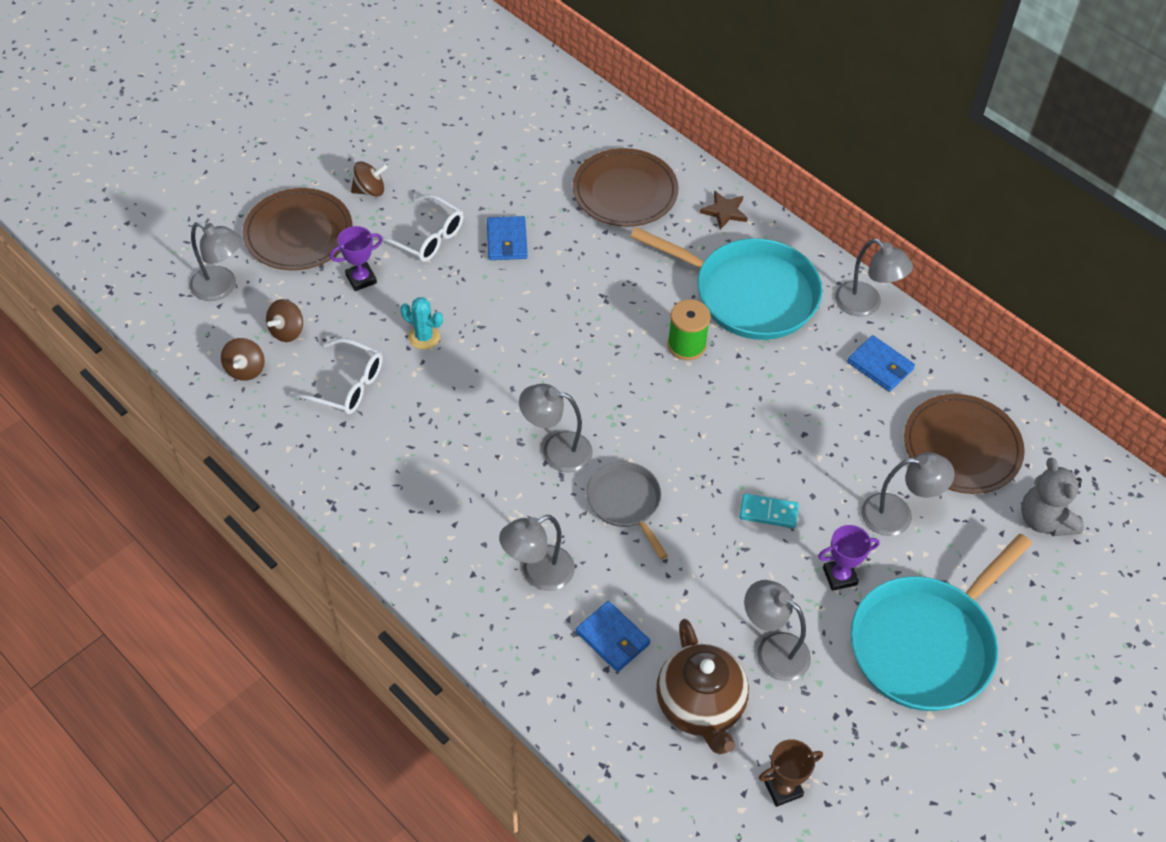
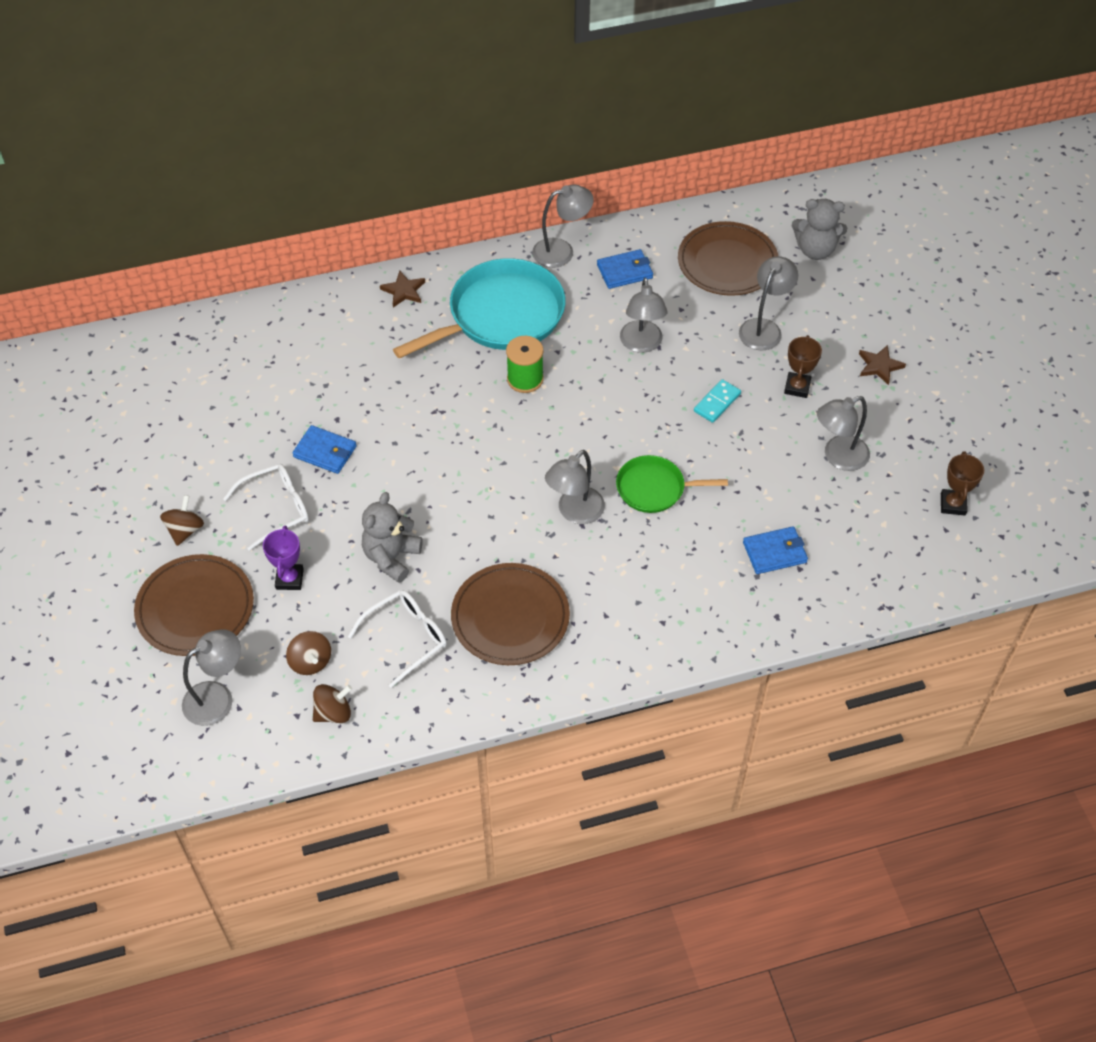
camera: 60 degrees left, 0 degrees up
brown spinning top [221,338,265,381] -> brown spinning top turned 60 degrees counterclockwise [313,684,352,723]
turquoise cactus [400,297,443,350] -> grey teddy bear [362,492,423,583]
grey lamp [499,515,575,591] -> grey lamp moved to [620,278,667,353]
brown plate [573,148,679,227] -> brown plate moved to [451,563,570,665]
grey pan [586,462,668,559] -> green pan [616,455,728,513]
brown teapot [656,619,749,754] -> none
purple trophy [818,525,880,591] -> brown trophy [784,335,822,398]
turquoise pan [850,534,1032,711] -> brown star [859,345,906,385]

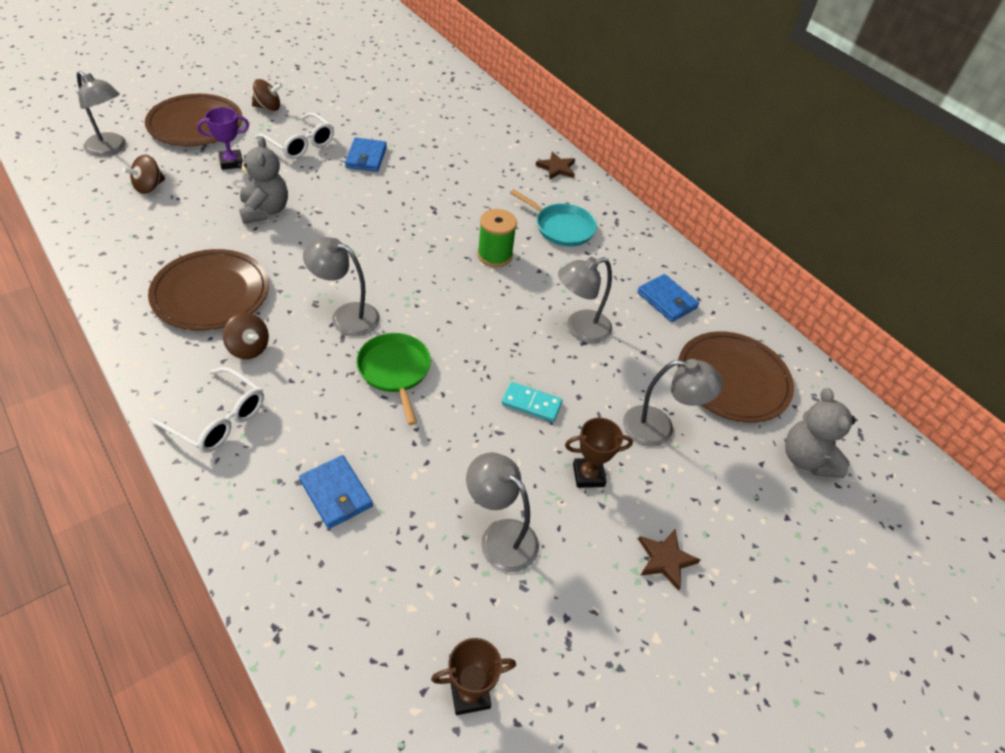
camera: 65 degrees right, 5 degrees down
brown spinning top [313,684,352,723] -> brown spinning top moved to [223,313,269,359]
white glasses [348,590,447,688] -> white glasses moved to [150,367,264,453]
grey teddy bear [362,492,423,583] -> grey teddy bear turned 75 degrees clockwise [238,136,288,224]
turquoise pan [393,258,565,358] -> turquoise pan [510,189,597,247], size x0.55
grey lamp [532,184,594,268] -> none

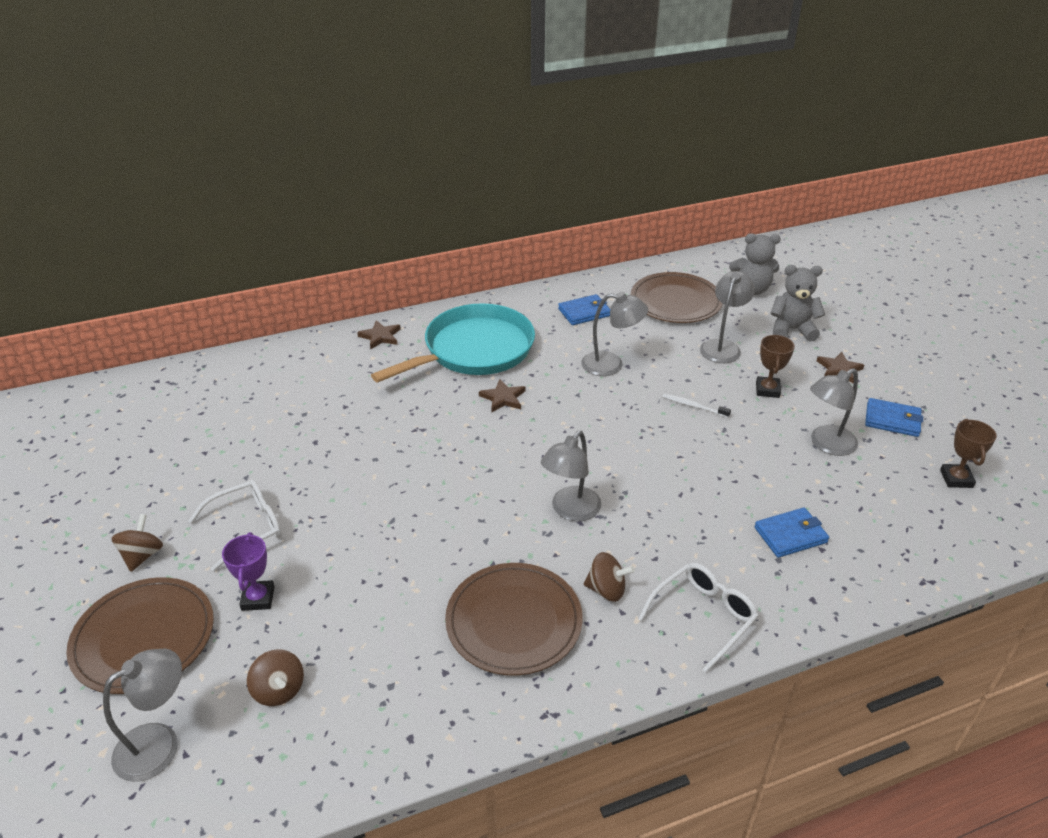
camera: 70 degrees left, 10 degrees down
brown spinning top [223,313,269,359] -> brown spinning top turned 45 degrees clockwise [584,552,635,602]
grey teddy bear [238,136,288,224] -> grey teddy bear moved to [770,265,825,342]
blue wallet [345,137,387,172] -> blue wallet moved to [865,398,923,437]
green pan [356,333,431,425] -> none
green spool [477,209,517,267] -> brown star [479,379,525,412]
turquoise domino [502,382,563,422] -> white toothbrush [662,393,731,418]
turquoise pan [510,189,597,247] -> turquoise pan [371,303,535,383], size x1.83
grey lamp [558,257,612,343] -> grey lamp turned 75 degrees counterclockwise [581,292,648,376]

